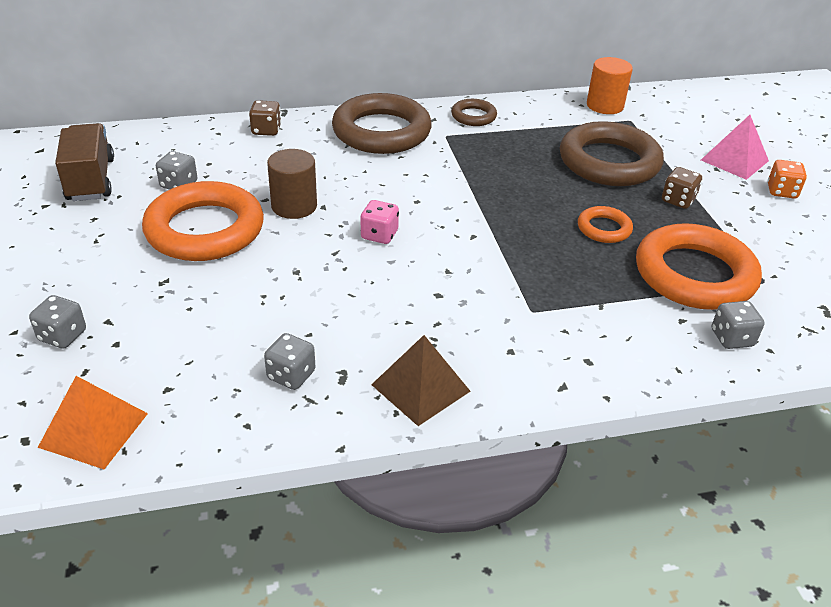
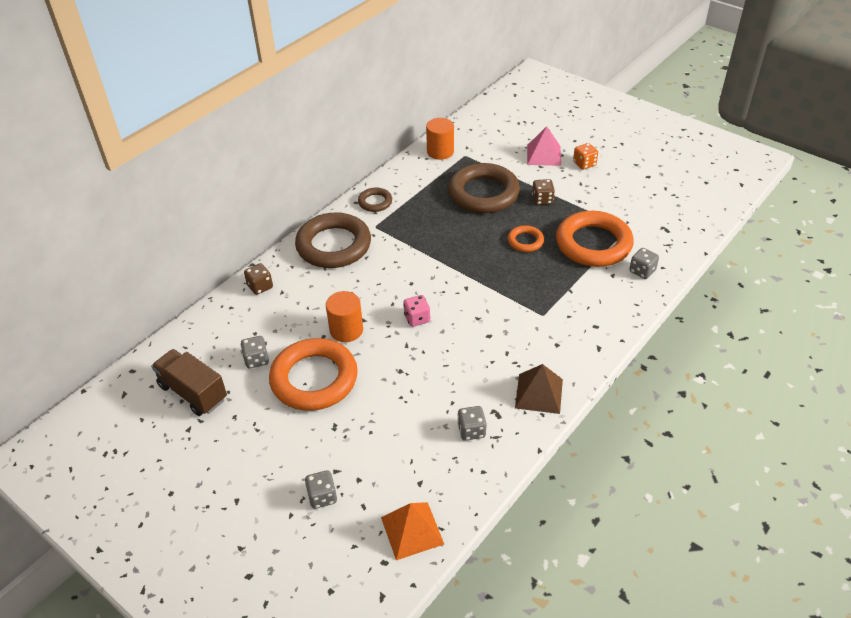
camera: 35 degrees left, 5 degrees up
brown cylinder [267,149,317,219] -> orange cylinder [326,291,363,342]

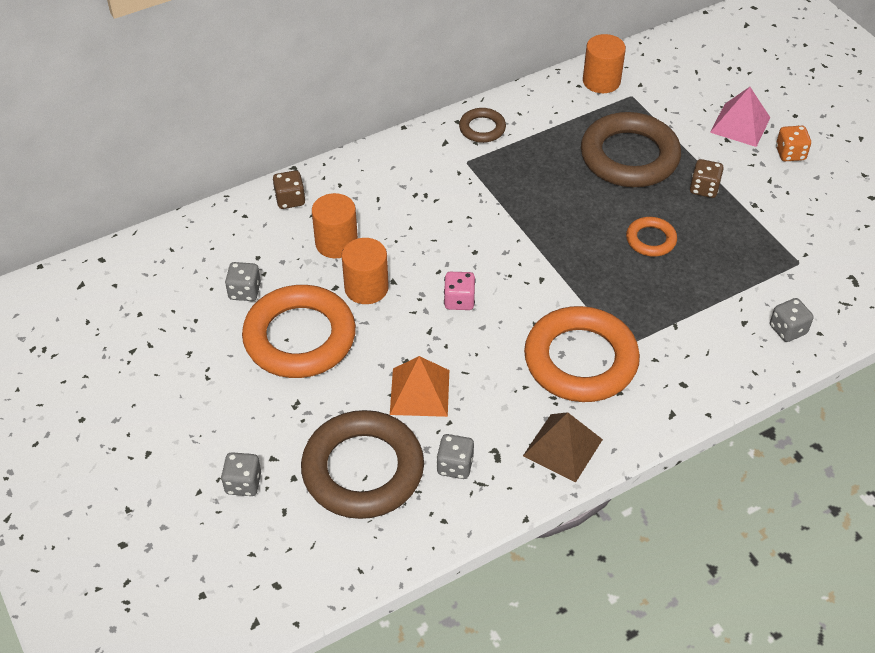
camera: 20 degrees right, 5 degrees up
brown truck [151,349,227,416] -> none
brown ring [295,212,371,268] -> brown ring moved to [301,410,424,519]
orange pyramid [381,502,444,560] -> orange pyramid moved to [390,356,449,417]
orange ring [556,211,634,267] -> orange ring moved to [524,306,640,402]
none -> orange cylinder [312,193,358,258]

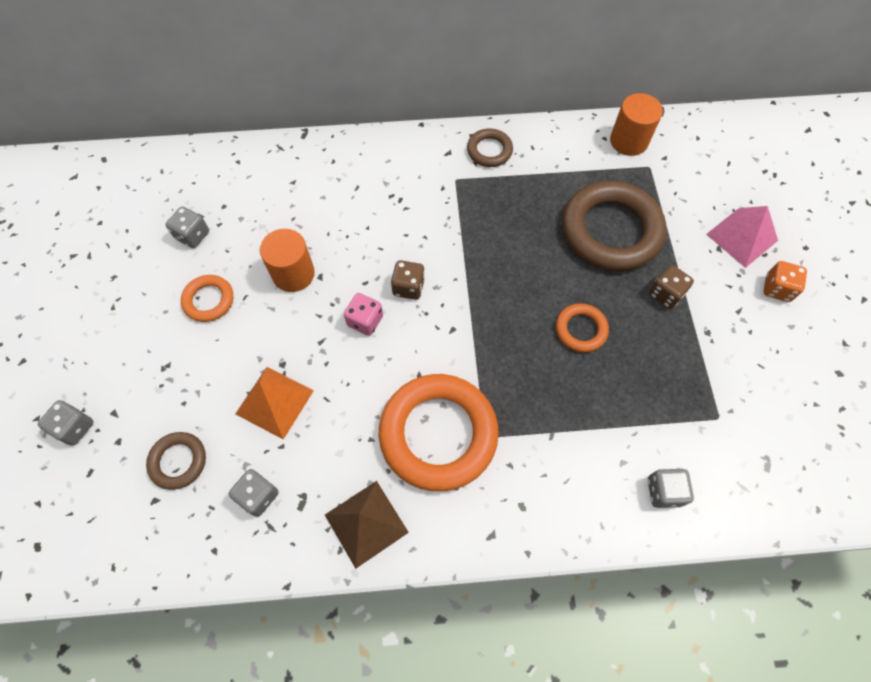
camera: 25 degrees right, 15 degrees up
orange ring [242,285,356,378] -> orange ring [181,275,233,322], size x0.48
brown dice [273,171,305,209] -> brown dice moved to [391,260,425,300]
brown ring [301,410,424,519] -> brown ring [146,432,206,490], size x0.48
orange cylinder [312,193,358,258] -> none

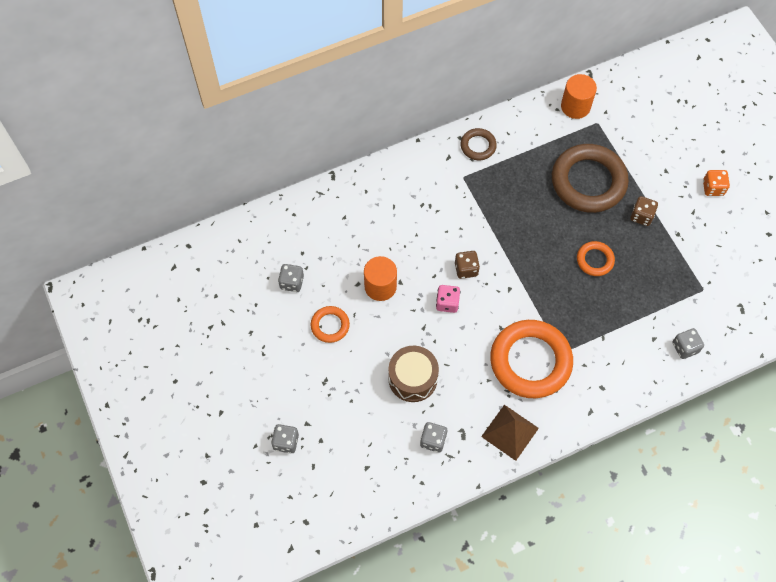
camera: 20 degrees left, 0 degrees up
brown ring [146,432,206,490] -> none
orange pyramid [236,367,314,440] -> brown drum [388,346,439,402]
pink pyramid [706,206,778,268] -> none

